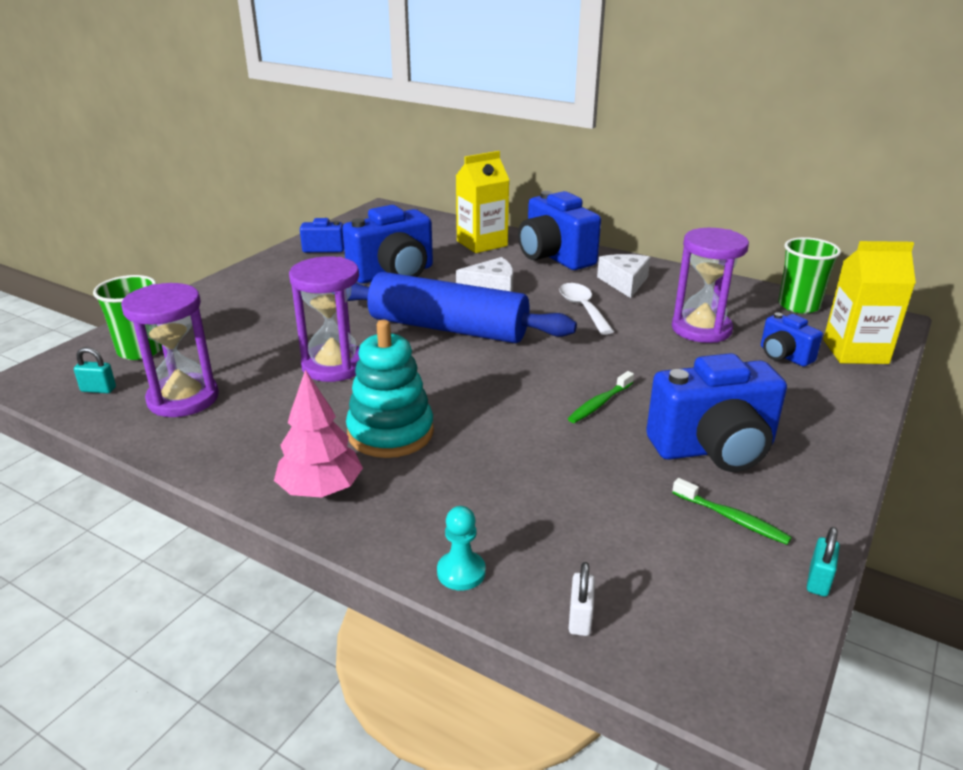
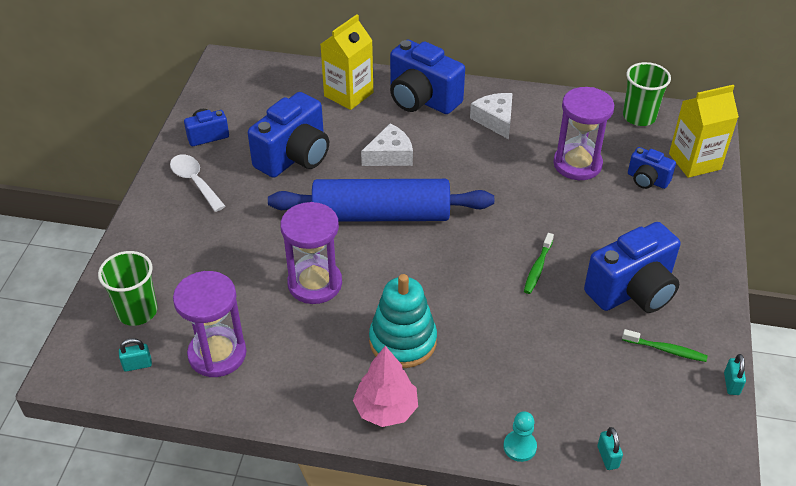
camera: 20 degrees left, 15 degrees up
white spoon [559,283,614,335] -> white spoon moved to [170,154,226,212]
white padlock [569,562,595,636] -> turquoise padlock [597,427,623,470]

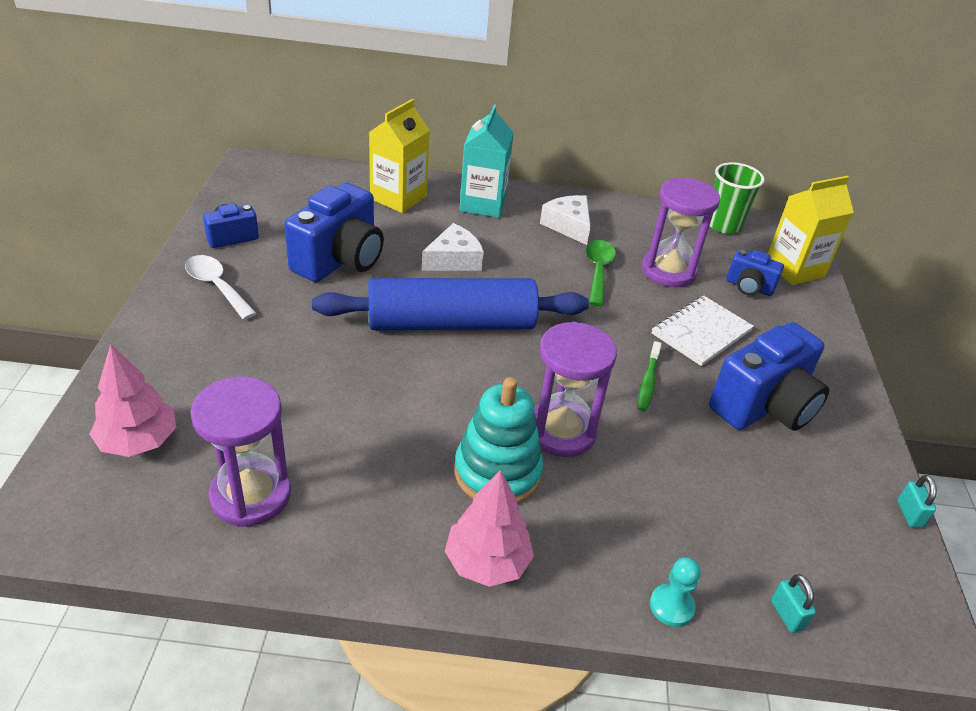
camera: 10 degrees left, 5 degrees down
green cup [98,251,157,326] -> pink tree [89,344,176,457]
turquoise padlock [119,338,152,372] -> none
purple hourglass [280,202,342,304] -> purple hourglass moved to [534,322,617,457]
blue camera [390,40,465,114] -> turquoise carton [459,104,514,218]
green toothbrush [622,329,708,362] -> none
none -> green spoon [585,240,616,306]
none -> white notebook [652,296,754,366]

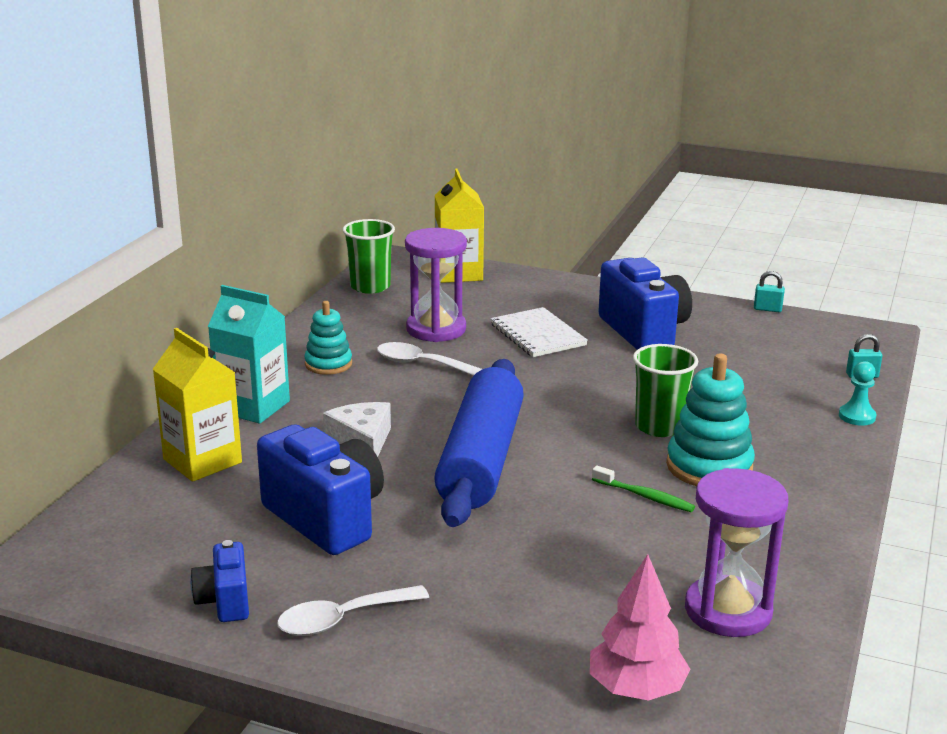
camera: 70 degrees left, 15 degrees down
pink tree [445,470,534,587] -> none
purple hourglass [534,322,617,457] -> green cup [633,344,698,437]
white cheese [540,195,591,245] -> turquoise stacking toy [304,301,352,375]
green spoon [585,240,616,306] -> white spoon [377,342,482,376]
green toothbrush [638,341,662,412] -> green toothbrush moved to [592,465,695,512]
blue camera [726,249,784,296] -> none

